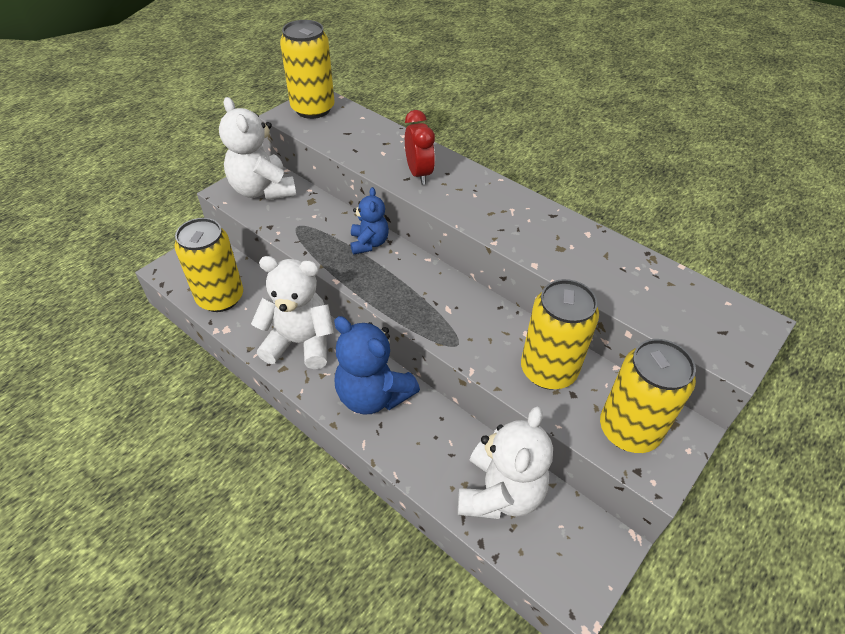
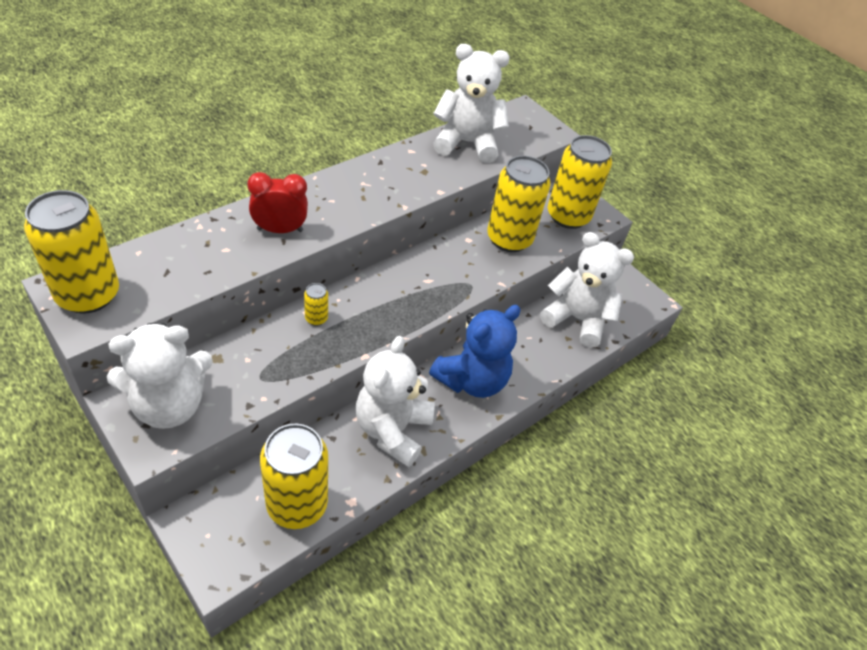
camera: 85 degrees left, 0 degrees up
blue teddy bear [350,187,389,255] -> yellow can [304,283,328,326]
none -> white teddy bear [433,44,510,163]

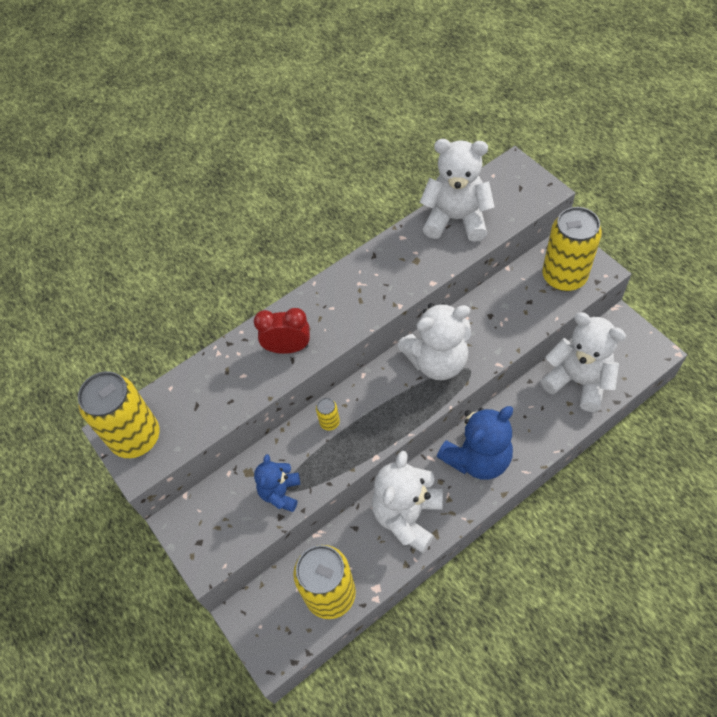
camera: 15 degrees right, 10 degrees up
white teddy bear [107,323,213,429] -> white teddy bear moved to [398,303,471,380]
yellow can [487,156,551,252] -> none
none -> blue teddy bear [254,454,300,512]

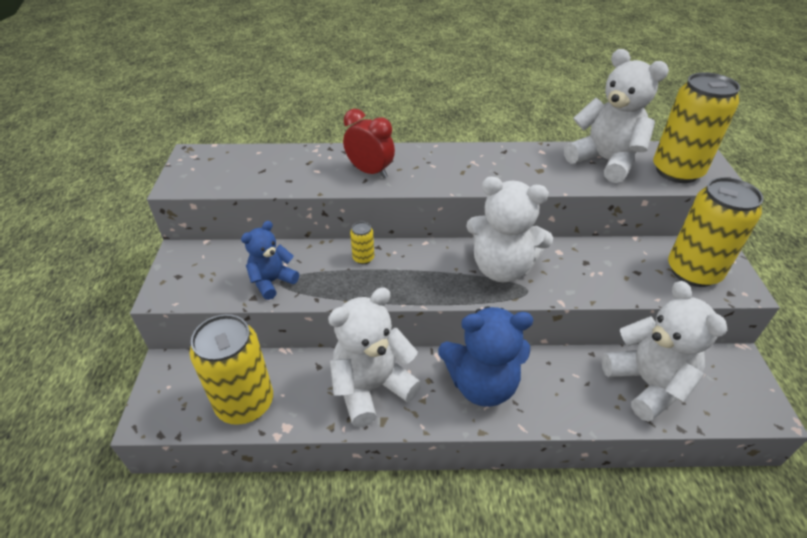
camera: 30 degrees right, 15 degrees down
yellow can [78,371,160,458] -> yellow can moved to [653,72,740,183]

